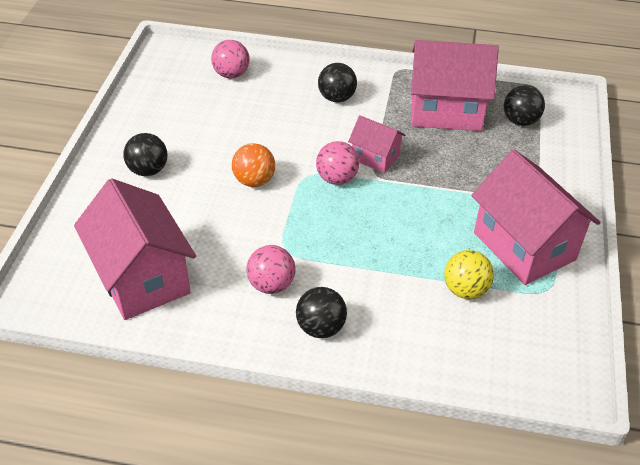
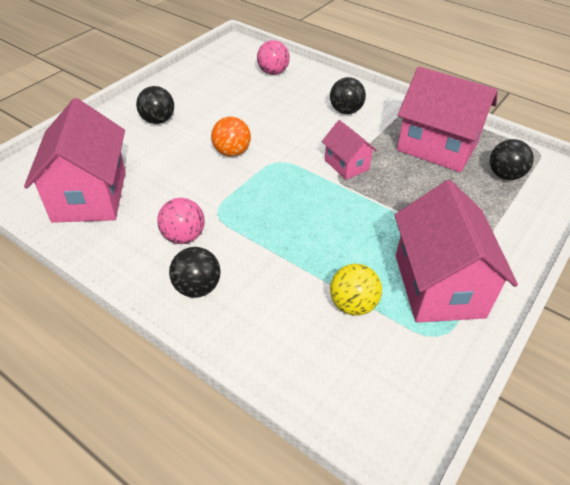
camera: 25 degrees right, 0 degrees up
pink ball [316,141,360,185] -> none

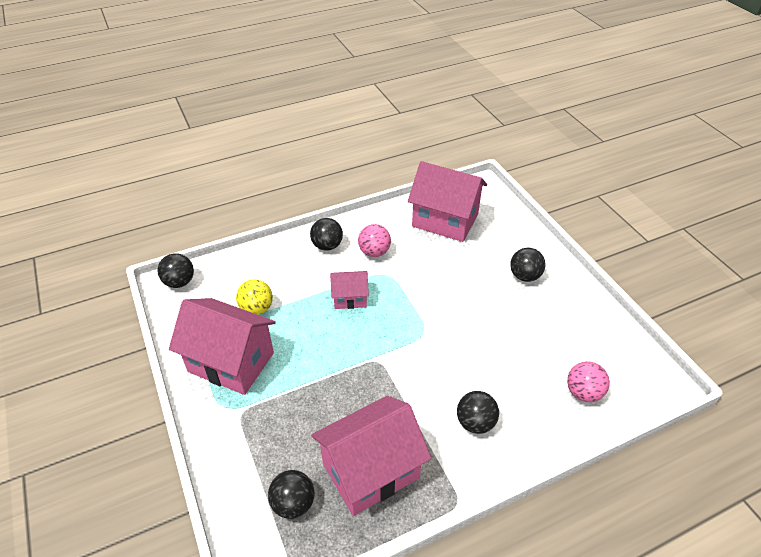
camera: 120 degrees right, 0 degrees up
orange ball [211,117,251,157] -> none
pink house [322,120,377,180] -> pink house moved to [330,271,369,309]
none -> black ball [157,253,194,288]

